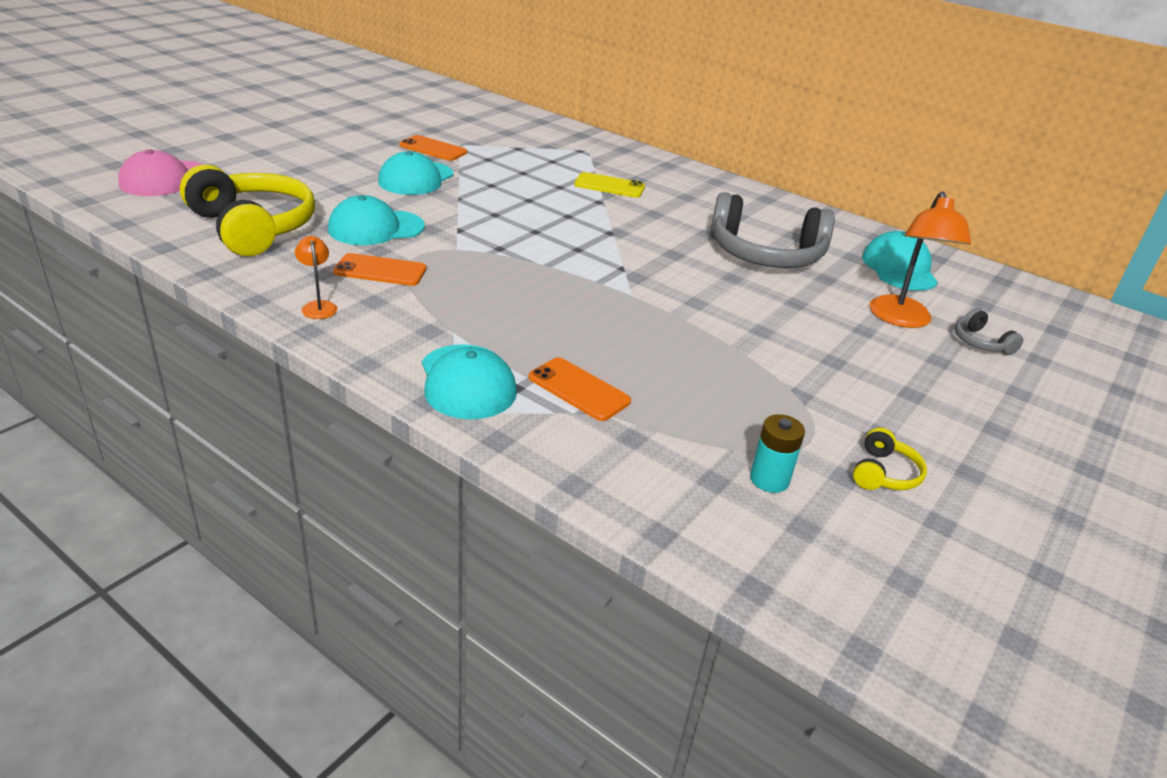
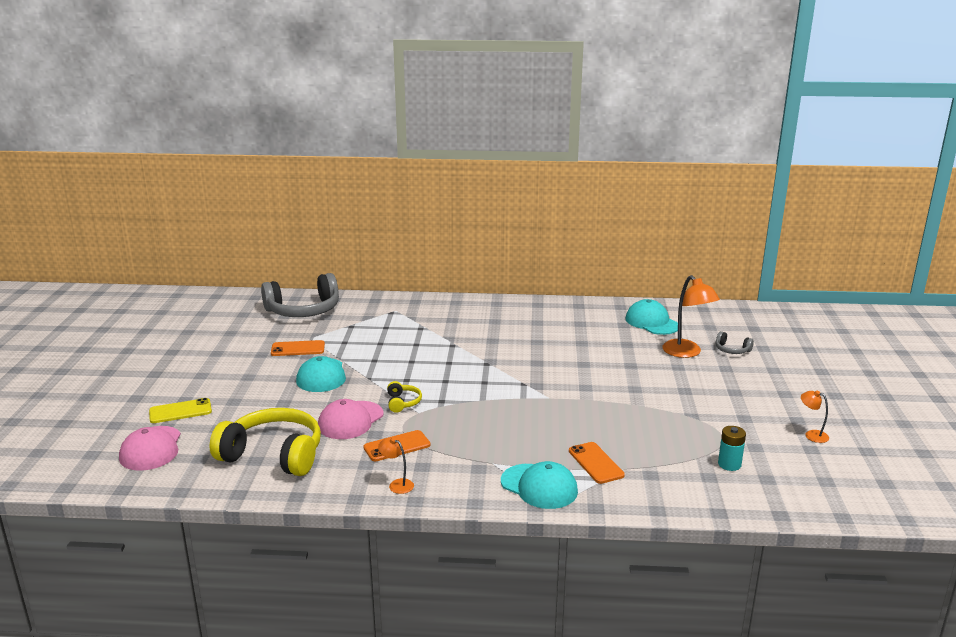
camera: 30 degrees left, 10 degrees down
turquoise cap [328,195,425,245] -> pink cap [318,399,384,439]
orange phone [529,357,631,421] -> orange phone turned 60 degrees clockwise [569,442,625,484]
yellow phone [574,172,645,198] -> yellow phone moved to [149,398,212,423]
grey headphones [710,192,835,268] -> grey headphones moved to [261,273,339,317]
yellow headphones [853,427,927,490] -> yellow headphones moved to [387,381,422,413]
none -> orange lamp [801,390,829,443]

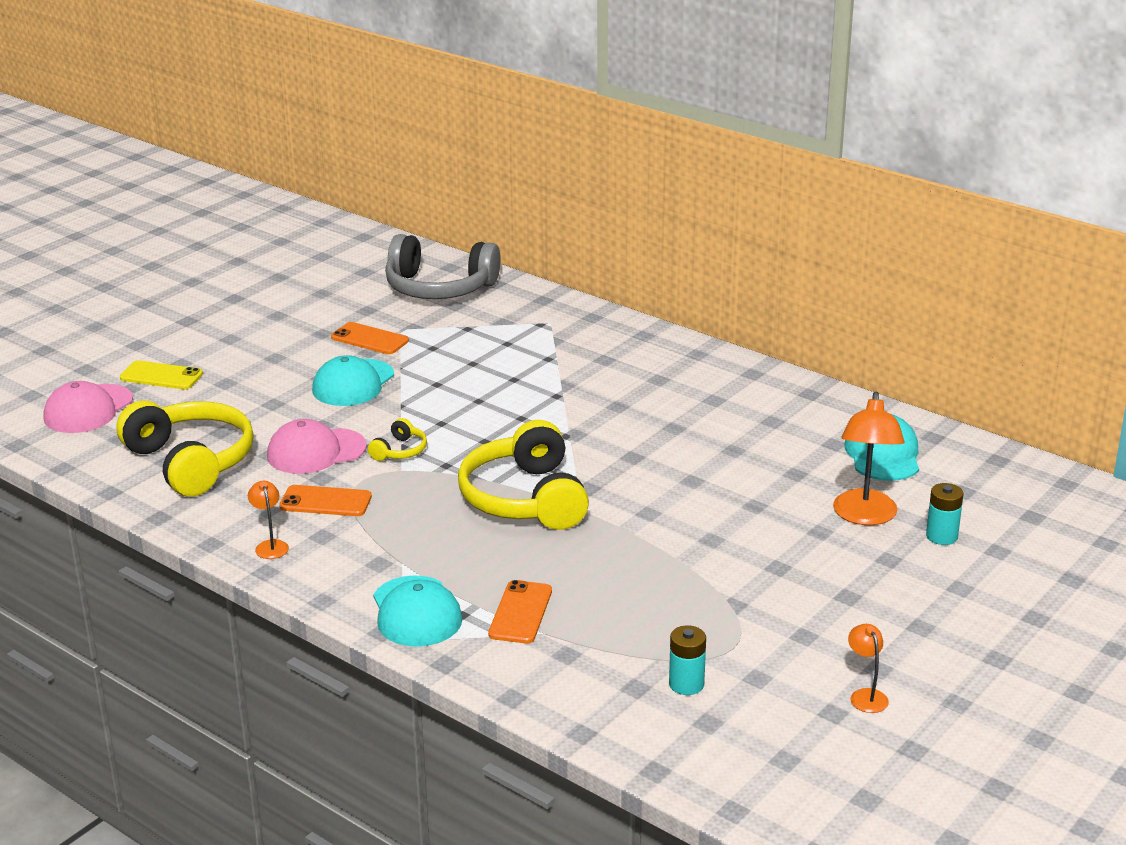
camera: 35 degrees right, 5 degrees up
grey headphones [716,331,754,354] -> turquoise battery [926,483,963,545]
none -> yellow headphones [458,420,589,530]

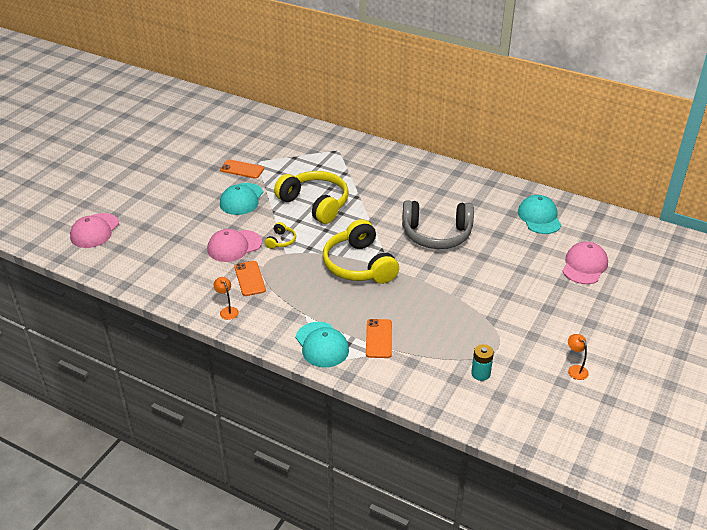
camera: 10 degrees left, 10 degrees up
yellow headphones [116,401,254,497] -> yellow headphones moved to [274,171,349,224]
yellow phone [120,360,203,389] -> none
orange phone [279,485,372,516] -> orange phone turned 75 degrees clockwise [234,261,266,296]
grey headphones [385,234,501,299] -> grey headphones moved to [402,200,474,249]
orange lamp [833,392,904,525] -> none
turquoise battery [926,483,963,545] -> pink cap [562,242,608,284]

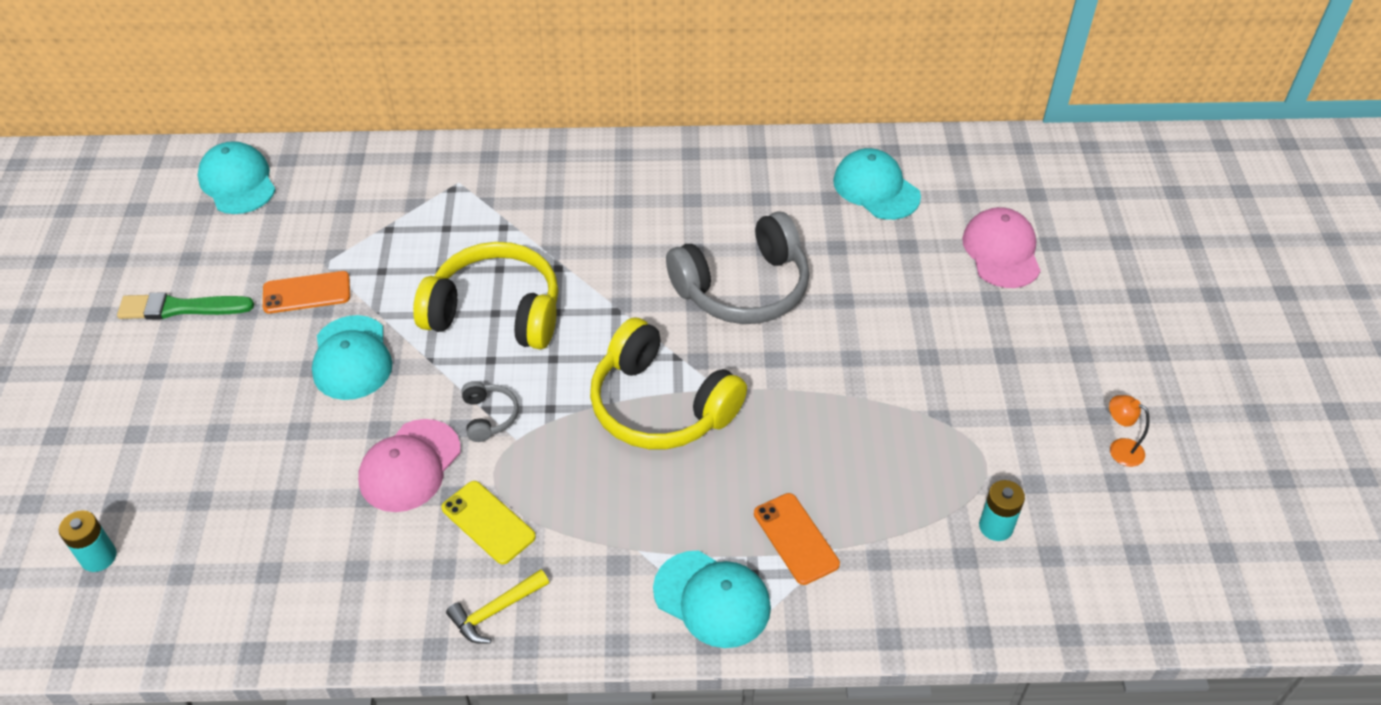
camera: 30 degrees left, 10 degrees up
pink cap [70,213,119,248] -> turquoise battery [59,510,117,572]
orange lamp [213,277,239,320] -> yellow hammer [446,569,549,644]
orange phone [234,261,266,296] -> yellow phone [441,481,536,564]
yellow headphones [265,222,296,249] -> grey headphones [461,381,519,442]
none -> green brush [117,292,254,320]
none -> turquoise cap [198,141,276,214]

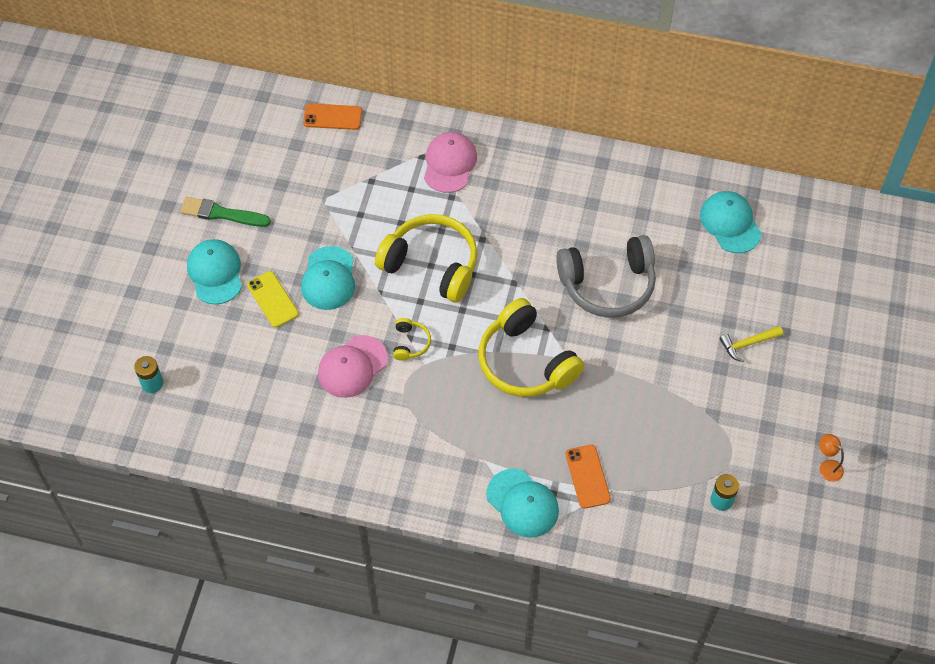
camera: 15 degrees right, 10 degrees up
turquoise cap [198,141,276,214] -> turquoise cap moved to [187,239,242,305]
orange phone [263,271,350,314] -> orange phone moved to [303,103,362,130]
yellow phone [441,481,536,564] -> yellow phone moved to [247,271,299,328]
yellow hammer [446,569,549,644] -> yellow hammer moved to [719,326,783,362]
grey headphones [461,381,519,442] -> yellow headphones [393,318,431,361]
pink cap [962,207,1041,288] -> pink cap moved to [424,132,477,193]

